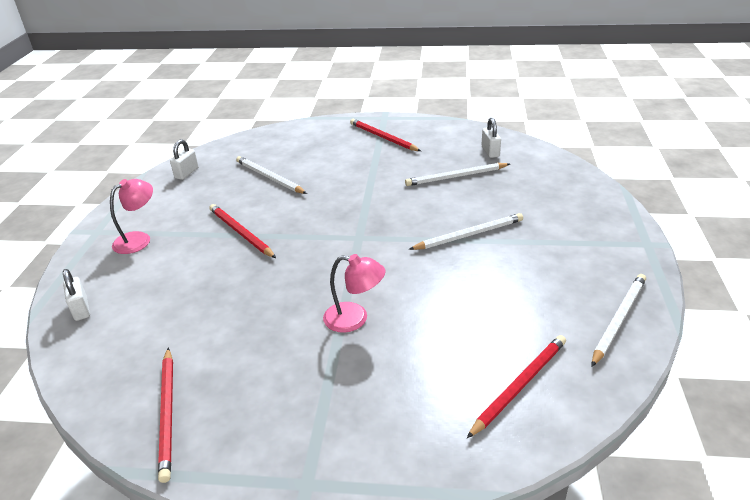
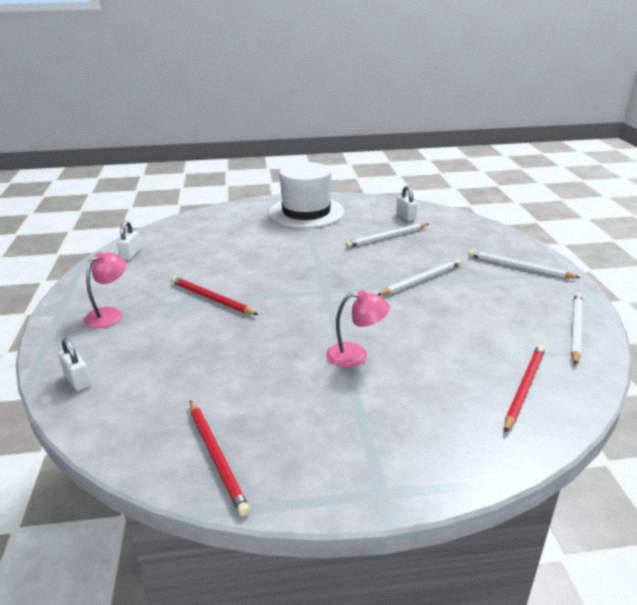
camera: 15 degrees left, 5 degrees down
white pencil [236,156,307,194] -> white pencil moved to [468,250,581,278]
red pencil [350,119,421,151] -> white hat [268,162,344,228]

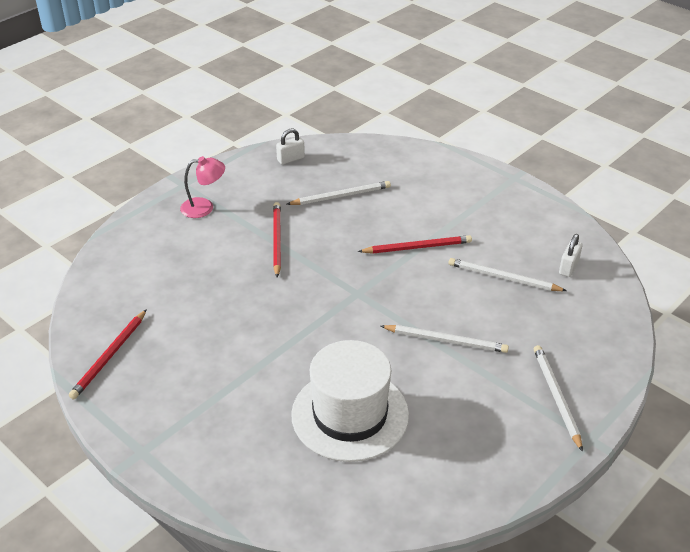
camera: 50 degrees right, 10 degrees up
white padlock [58,338,91,391] -> none
white hat [268,162,344,228] -> white hat moved to [291,340,409,462]
pink lamp [326,290,390,368] -> none
red pencil [504,344,545,433] -> red pencil moved to [358,235,472,254]
white pencil [571,293,582,365] -> white pencil moved to [287,181,391,205]

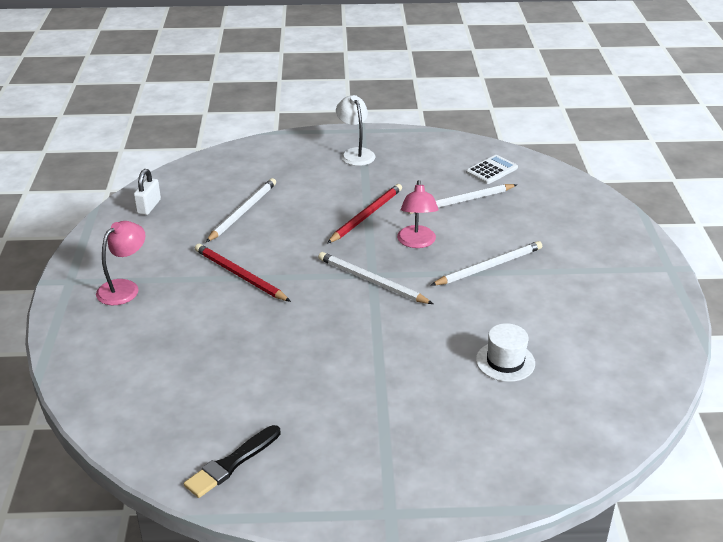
camera: 45 degrees left, 5 degrees down
red pencil [69,309,147,399] -> black brush [184,425,281,498]
white hat [291,340,409,462] -> white hat [476,323,535,382], size x0.46
white pencil [534,345,583,452] -> white pencil moved to [318,252,433,304]
white padlock [559,234,582,277] -> white calculator [466,155,518,184]
none -> white lamp [336,95,375,166]
none -> pink lamp [397,180,439,248]

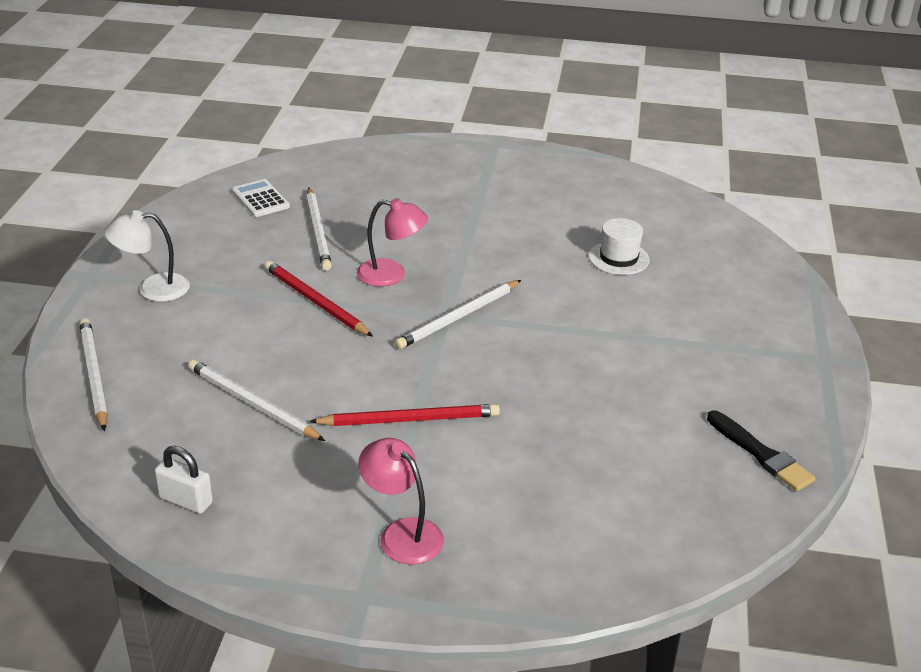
camera: 80 degrees left, 0 degrees up
red pencil [195,244,291,302] -> red pencil turned 150 degrees counterclockwise [309,404,500,426]
white pencil [431,241,542,286] -> white pencil moved to [79,318,108,431]

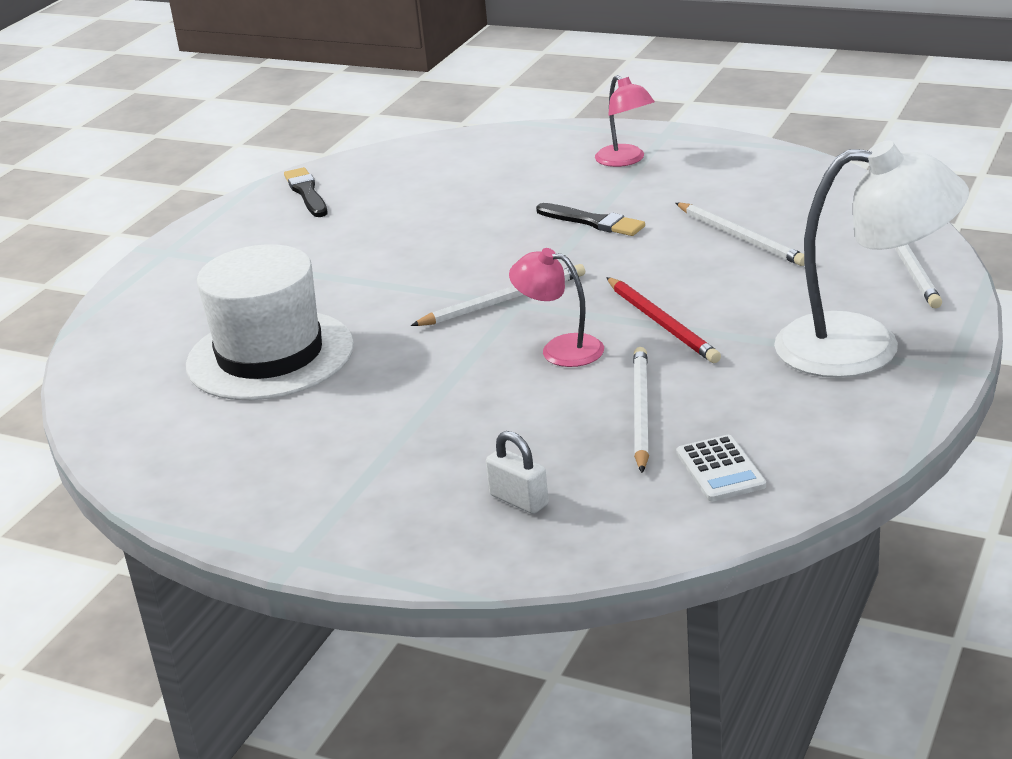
camera: 160 degrees left, 5 degrees down
white lamp [105,210,190,302] -> white lamp [774,141,969,378], size x1.92
white padlock [154,446,213,514] -> white padlock moved to [486,431,549,514]
red pencil [309,404,500,426] -> black brush [536,203,645,236]
white hat [589,218,650,275] -> white hat [186,244,354,400], size x2.17

